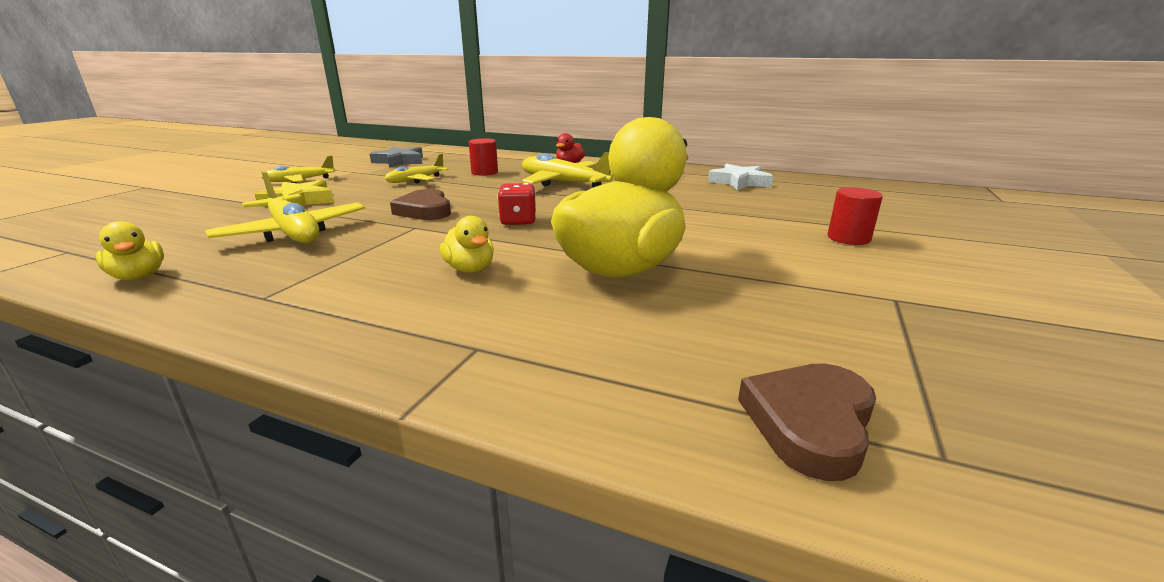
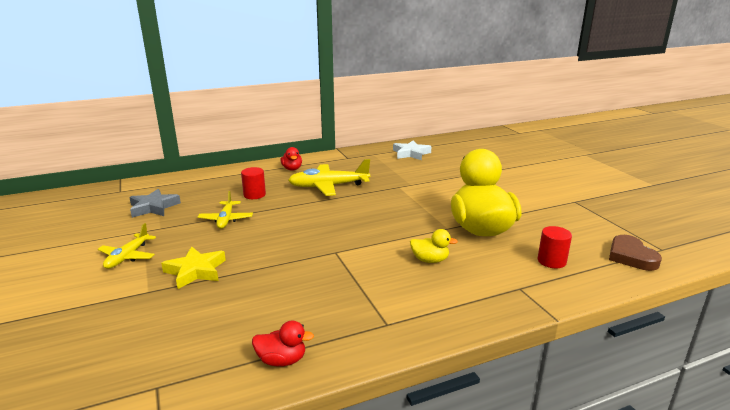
camera: 45 degrees left, 0 degrees up
yellow duck [96,221,164,280] -> red duck [252,320,314,367]
yellow plane [205,171,365,243] -> none
brown heart [390,189,451,220] -> none
red dice [497,183,536,225] -> none
red cylinder [828,187,883,245] -> red cylinder moved to [538,226,572,268]

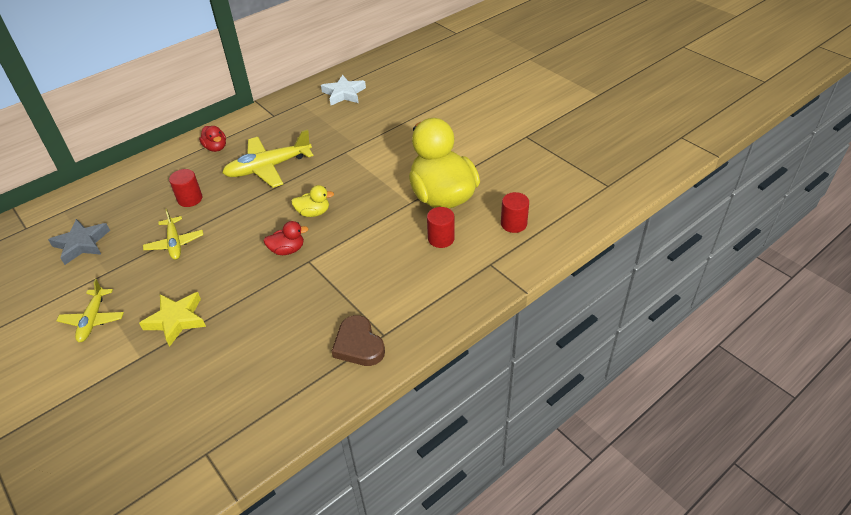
camera: 15 degrees left, 20 degrees up
red duck [252,320,314,367] -> red duck moved to [263,221,309,255]
yellow duck [410,229,458,263] -> yellow duck moved to [291,185,334,217]
brown heart [609,235,662,271] -> brown heart moved to [332,315,385,366]
none -> red cylinder [427,207,455,248]

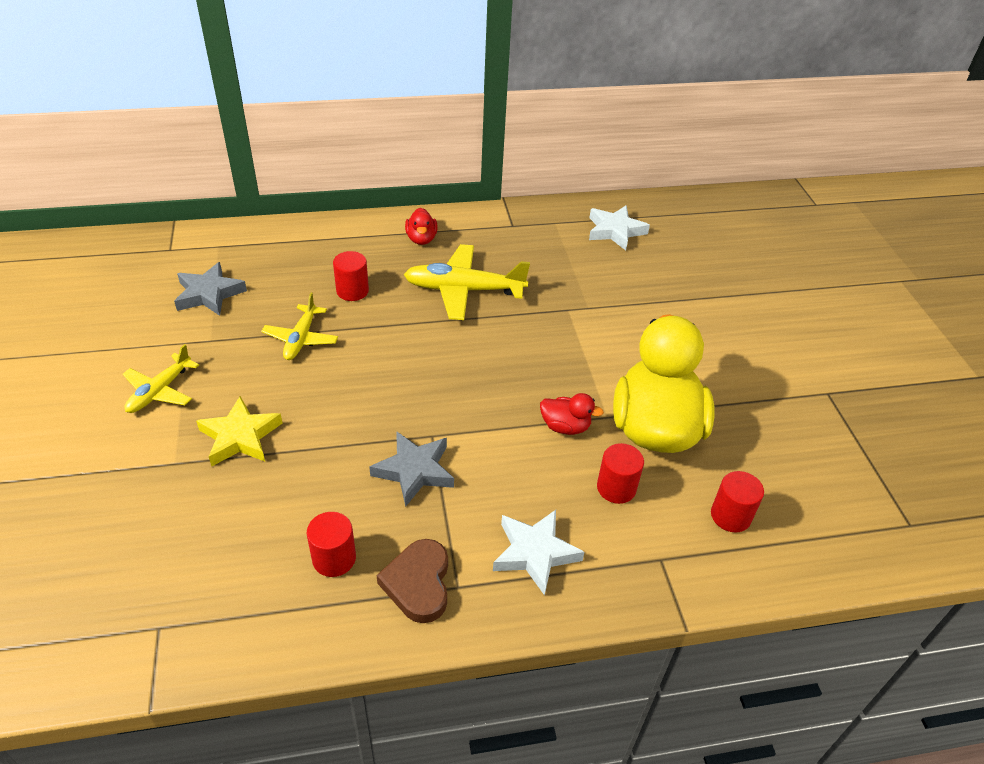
camera: 25 degrees right, 0 degrees up
red duck [263,221,309,255] -> red duck moved to [540,393,604,435]
yellow duck [291,185,334,217] -> none
none -> red cylinder [307,512,356,577]
none -> grey star [369,431,454,506]
none -> white star [493,510,584,596]

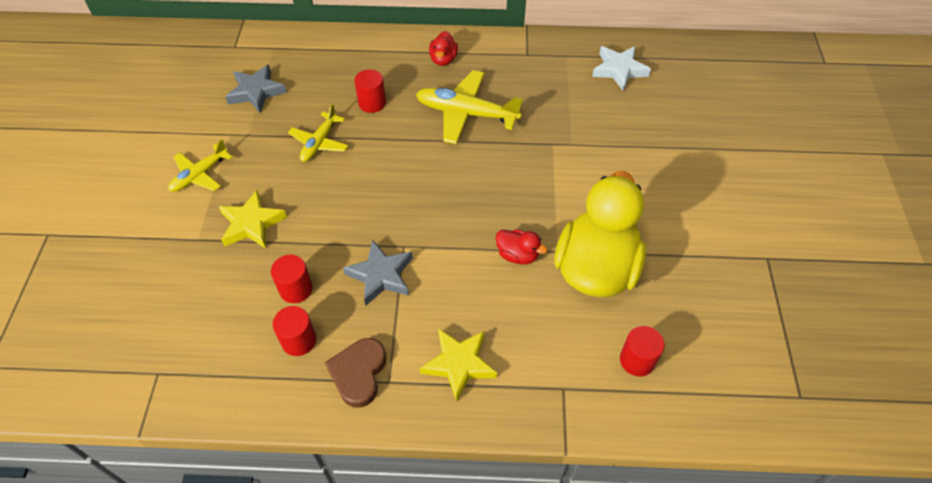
camera: 15 degrees right, 10 degrees up
white star [493,510,584,596] -> yellow star [420,328,497,402]
red cylinder [597,443,644,504] -> red cylinder moved to [271,255,313,303]

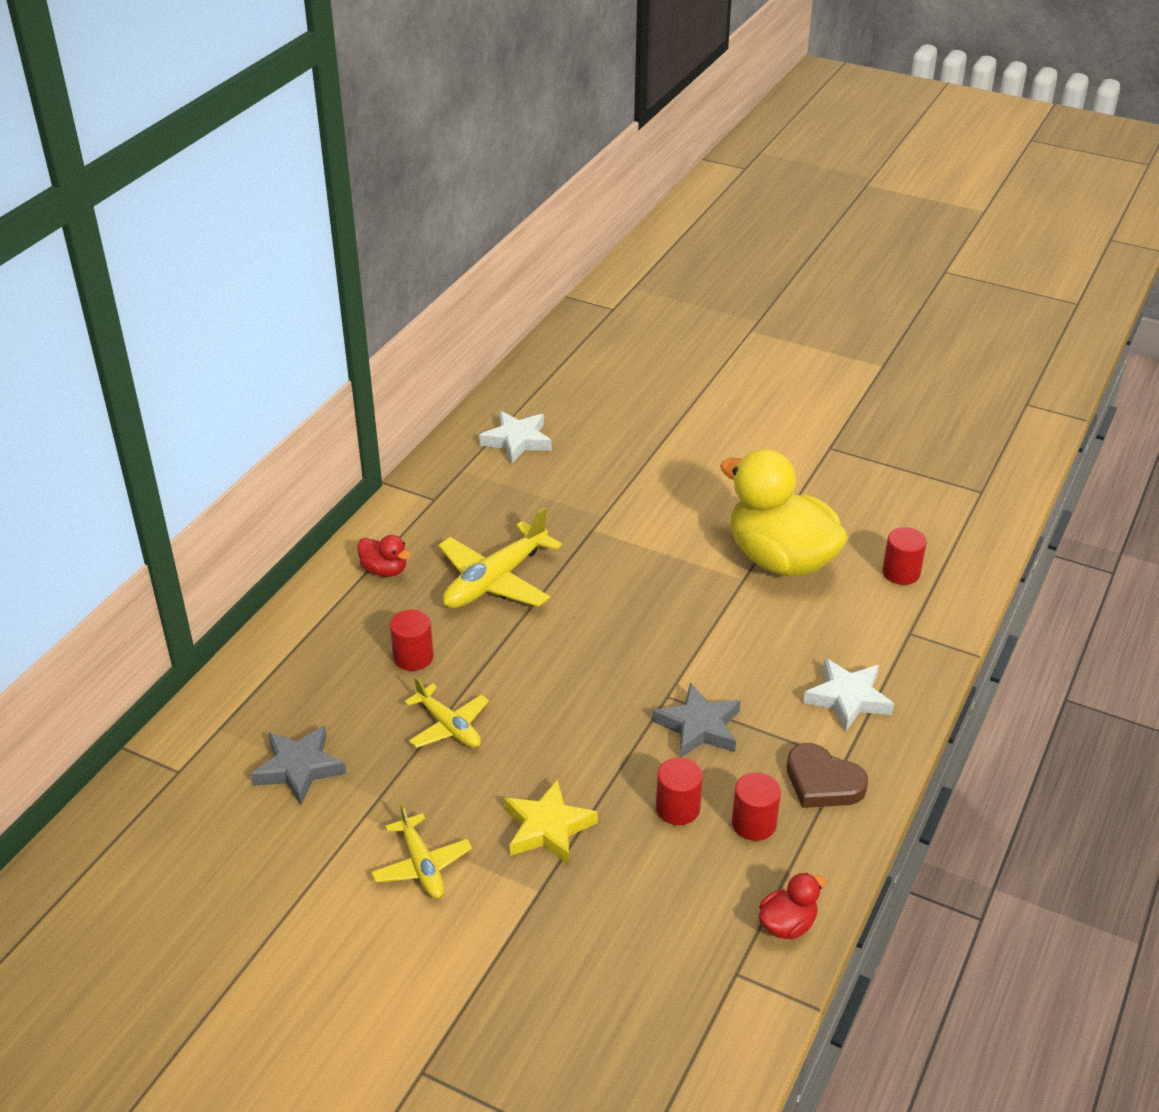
camera: 65 degrees left, 15 degrees down
yellow star [420,328,497,402] -> white star [803,658,894,732]
red duck [496,229,547,264] -> red duck moved to [758,872,826,939]

